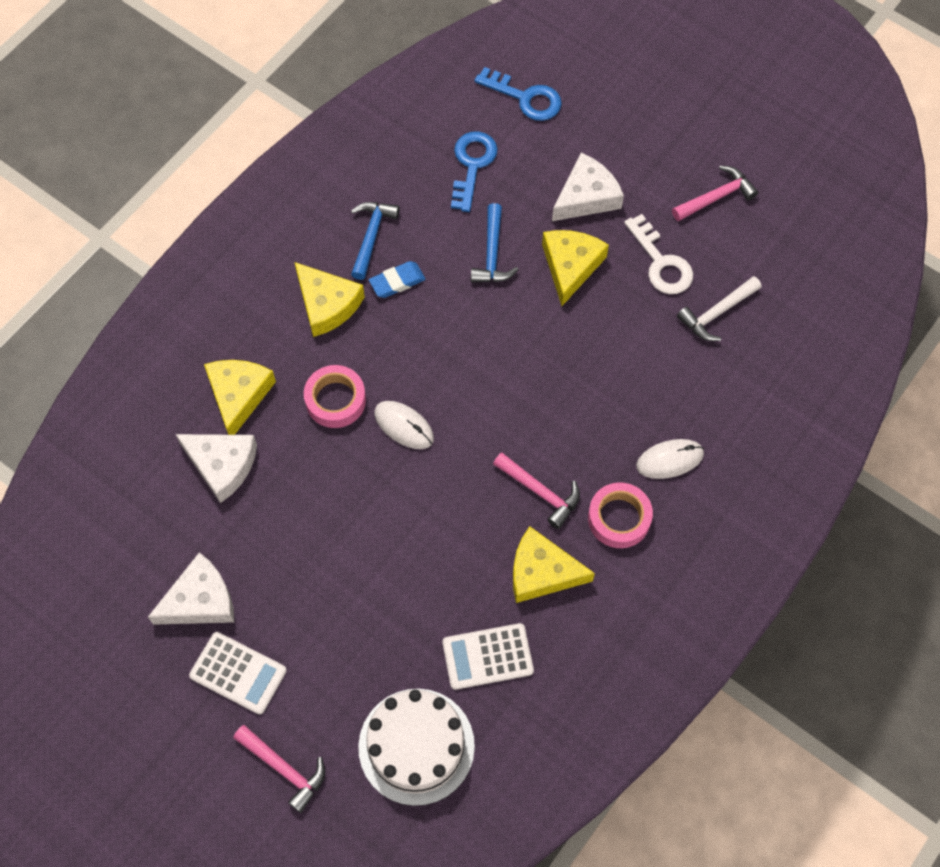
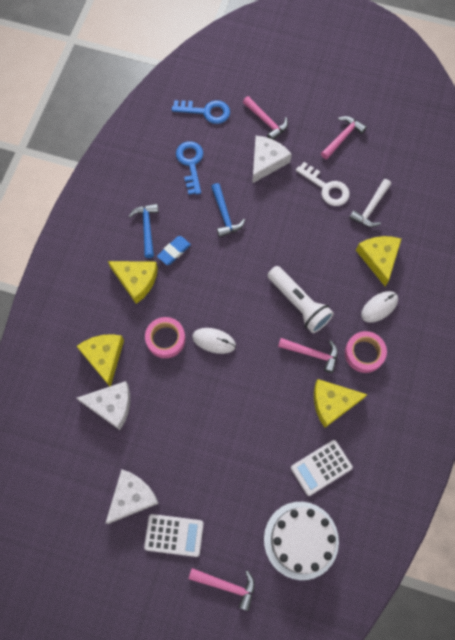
camera: 20 degrees left, 5 degrees up
yellow cheese [542,230,609,306] -> yellow cheese moved to [356,236,401,286]
none -> pink hammer [243,96,288,140]
none -> white flashlight [267,266,334,333]

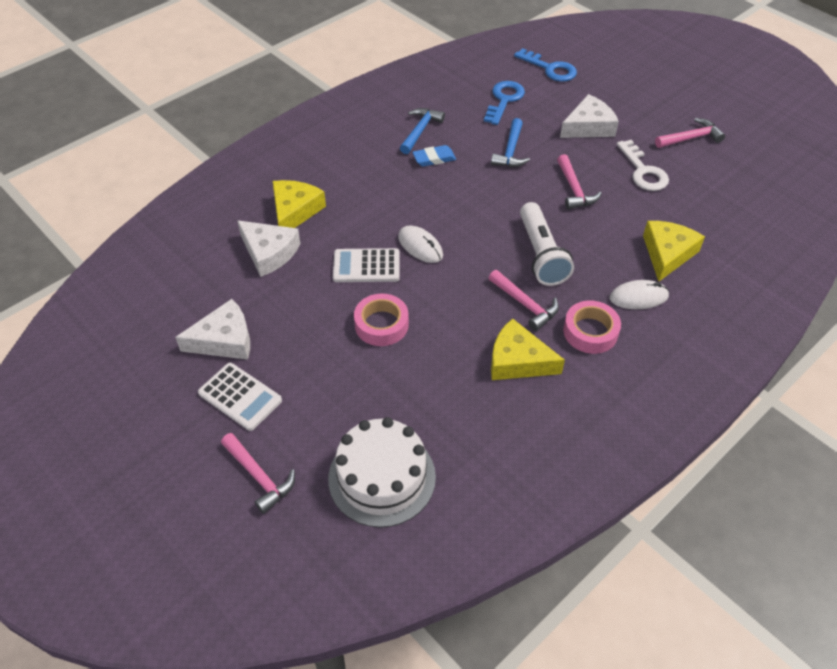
camera: 30 degrees right, 20 degrees down
yellow cheese [108,261,158,304] -> none
pink tape [145,317,185,358] -> pink tape moved to [354,293,409,346]
pink hammer [243,96,288,140] -> pink hammer moved to [557,154,602,209]
white calculator [291,440,353,496] -> white calculator moved to [333,248,400,282]
white hammer [349,179,391,227] -> none

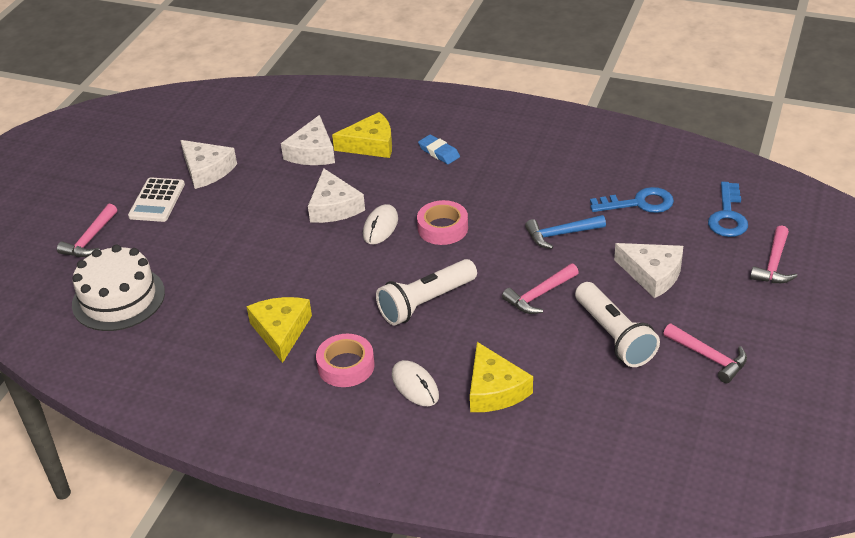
camera: 65 degrees right, 10 degrees down
white calculator [333,248,400,282] -> white cheese [308,168,365,223]
pink tape [354,293,409,346] -> pink tape moved to [417,200,468,245]
blue hammer [400,108,445,154] -> none
blue eraser [412,145,456,167] -> blue eraser moved to [418,134,460,164]
pink hammer [489,270,559,331] -> pink hammer moved to [750,225,798,283]
white key [617,140,669,191] -> white flashlight [575,282,660,367]
yellow cheese [643,221,705,281] -> yellow cheese turned 75 degrees clockwise [470,342,533,412]

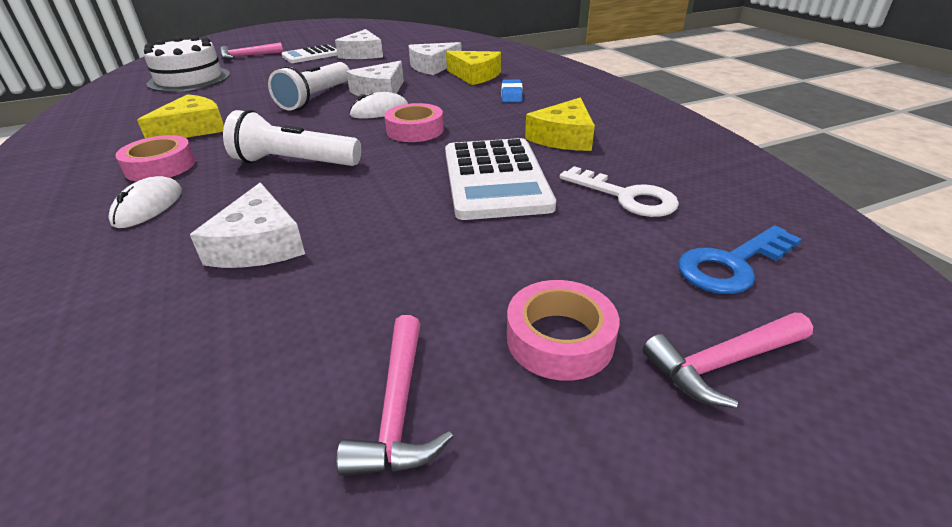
camera: 45 degrees right, 5 degrees down
yellow cheese [470,342,533,412] -> yellow cheese moved to [525,97,595,151]
pink hammer [502,263,579,314] -> none
blue hammer [525,215,606,249] -> white calculator [445,138,556,220]
white flashlight [575,282,660,367] -> white flashlight moved to [268,62,350,110]
blue key [590,187,674,213] -> white key [560,166,679,217]
white cheese [614,243,683,298] -> white cheese moved to [190,183,305,268]
none -> pink tape [507,280,619,381]

